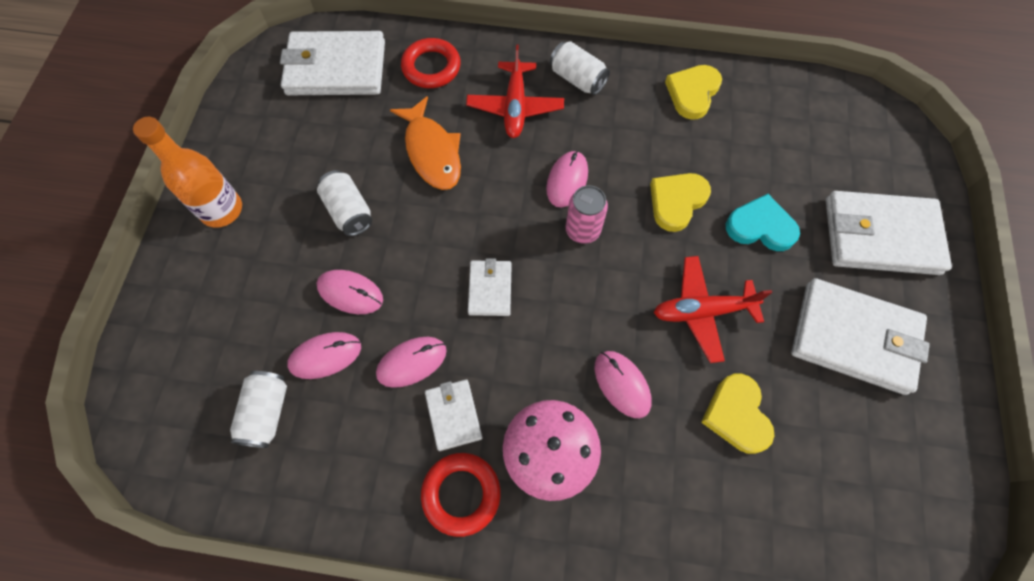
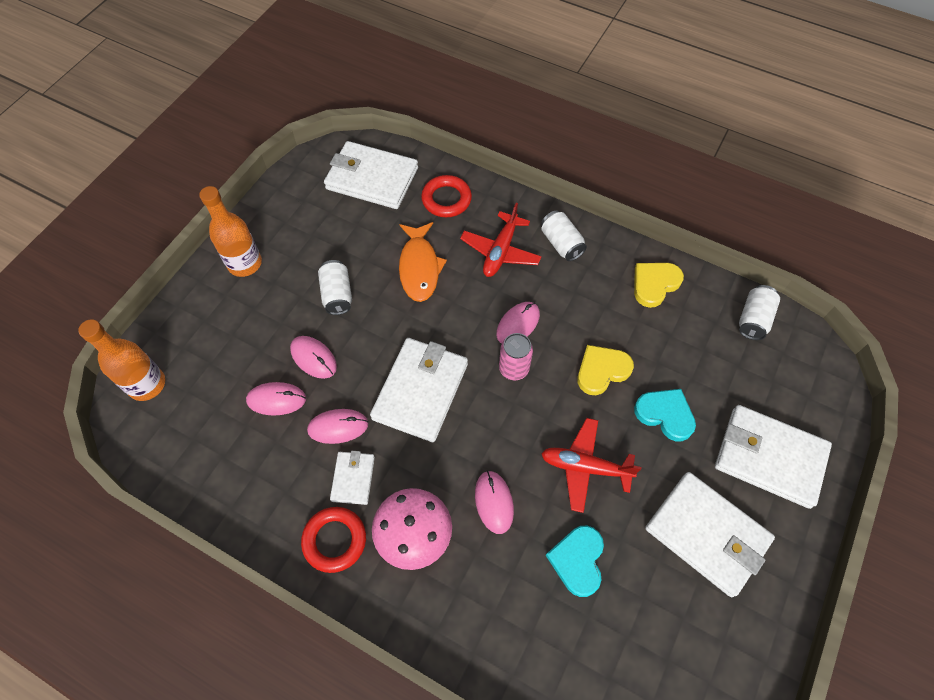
camera: 20 degrees right, 5 degrees down
white can [230,371,287,448] -> white can moved to [739,285,780,340]
white wallet [468,258,512,316] -> white wallet [370,338,468,442], size x1.95
yellow heart [701,374,775,454] -> turquoise heart [546,526,604,597]
none -> orange bottle [78,319,165,401]

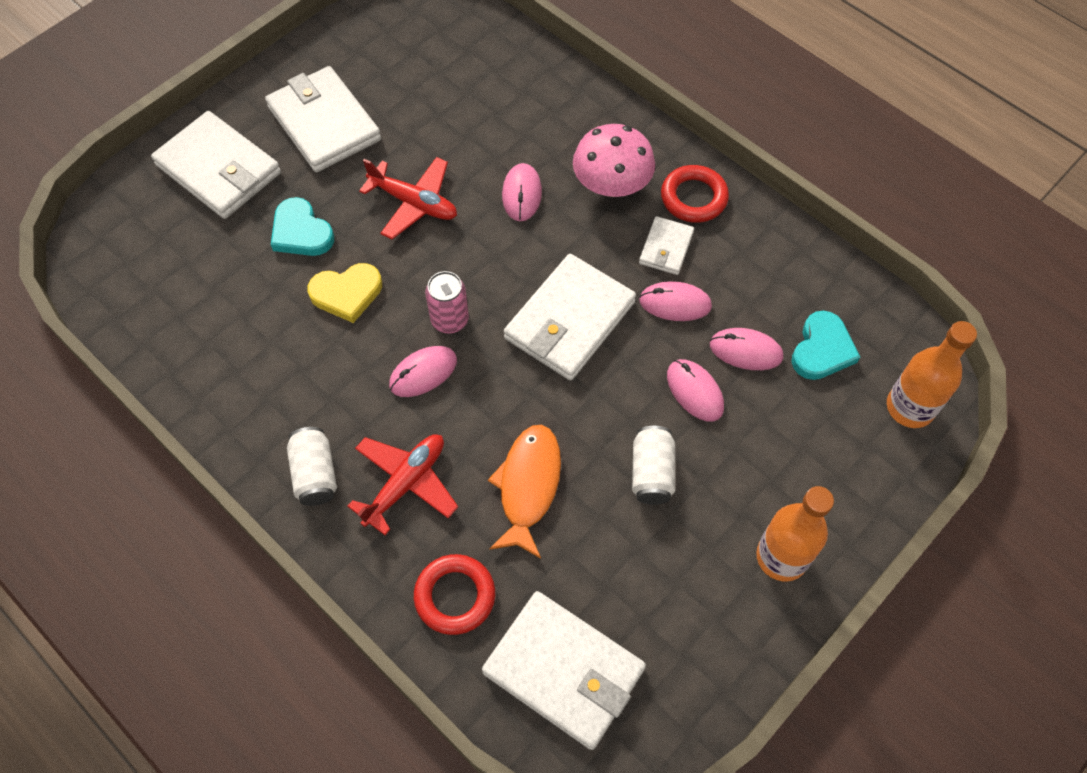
camera: 165 degrees left, 0 degrees up
turquoise heart [546,526,604,597] -> turquoise heart moved to [791,311,860,380]
yellow heart [634,263,684,308] -> none
white can [739,285,780,340] -> none

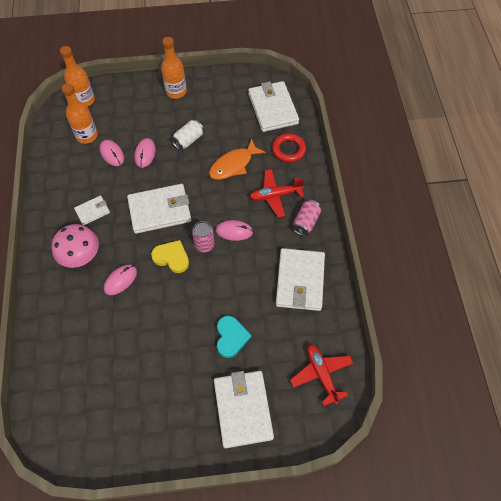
camera: 140 degrees left, 0 degrees up
white wallet [265,66,381,172] -> white wallet moved to [276,248,325,311]
white can [287,427,337,506] -> pink can [293,200,321,236]
yellow heart [307,263,382,323] -> yellow heart moved to [151,240,189,273]
red plane [359,157,457,239] -> red plane moved to [290,344,353,406]
pink mouse [639,281,712,321] -> none
red ring [661,165,729,223] -> none
turquoise heart [791,311,860,380] -> orange bottle [62,83,98,144]

